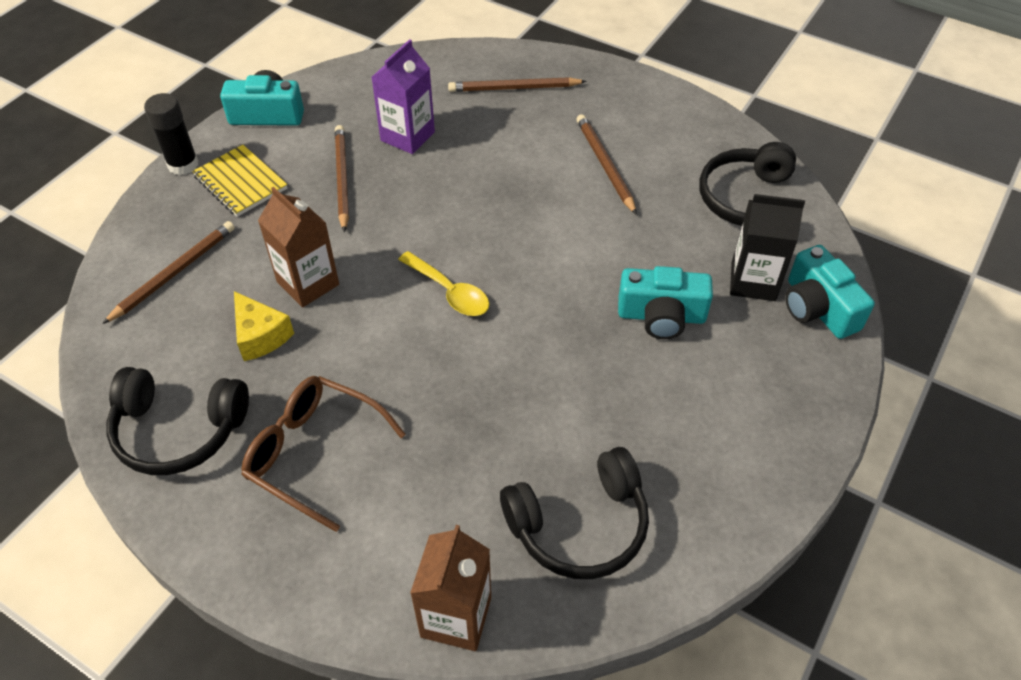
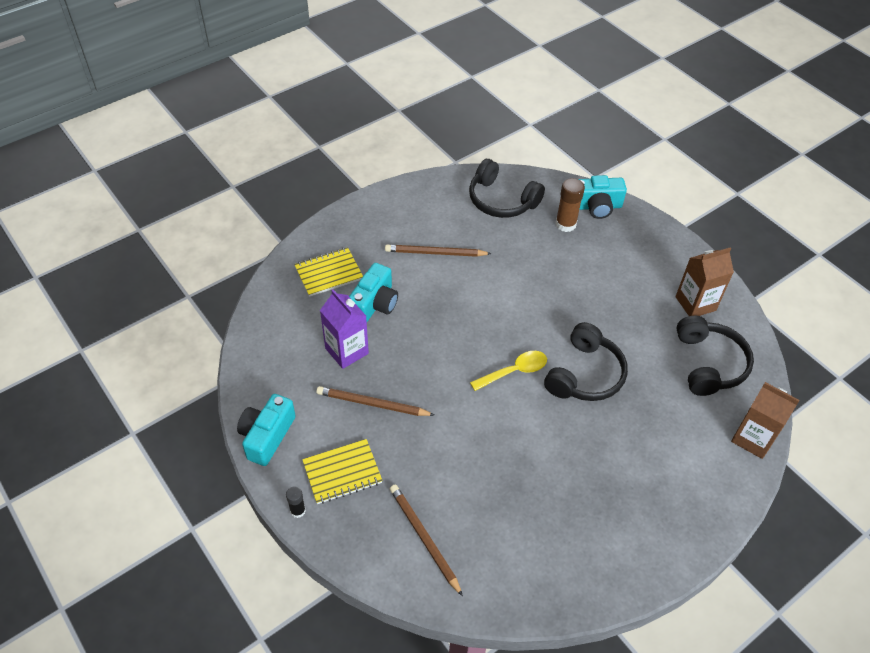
camera: 70 degrees left, 0 degrees up
black headphones [106,367,249,475] -> black headphones moved to [544,322,628,401]
black glue stick [144,93,199,175] -> black glue stick [286,486,306,518], size x0.57
yellow cheese [234,291,294,361] -> none
brown glasses [241,376,406,532] -> none
brown carton [258,187,339,308] -> brown carton moved to [675,248,734,316]
brown pencil [448,77,587,92] -> yellow notebook [294,247,363,297]
turquoise camera [618,266,713,339] -> turquoise camera moved to [349,263,398,322]
black carton [730,194,805,301] -> brown glue stick [555,178,585,232]

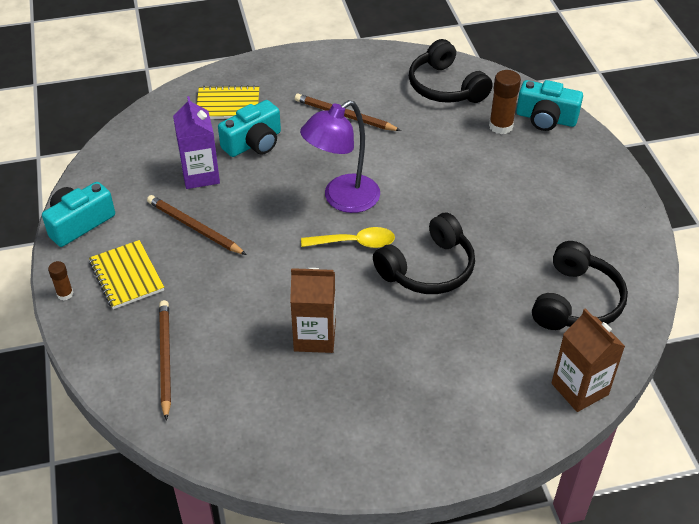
camera: 25 degrees right, 5 degrees down
black glue stick [286,486,306,518] -> brown glue stick [48,261,73,300]
yellow notebook [302,439,383,504] -> yellow notebook turned 60 degrees clockwise [89,240,164,309]
brown carton [675,248,734,316] -> brown carton moved to [290,268,336,353]
none -> purple lamp [300,100,380,213]

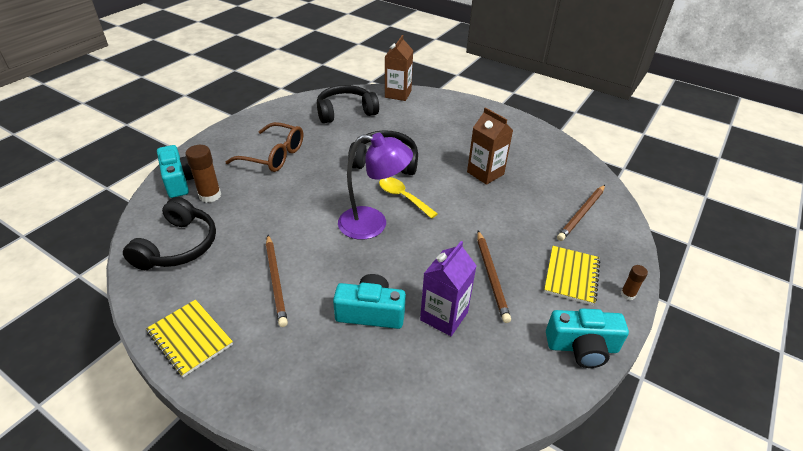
camera: 135 degrees left, 5 degrees down
yellow notebook [197,85,259,119] -> yellow notebook moved to [146,299,233,377]
none -> brown glasses [226,122,303,172]

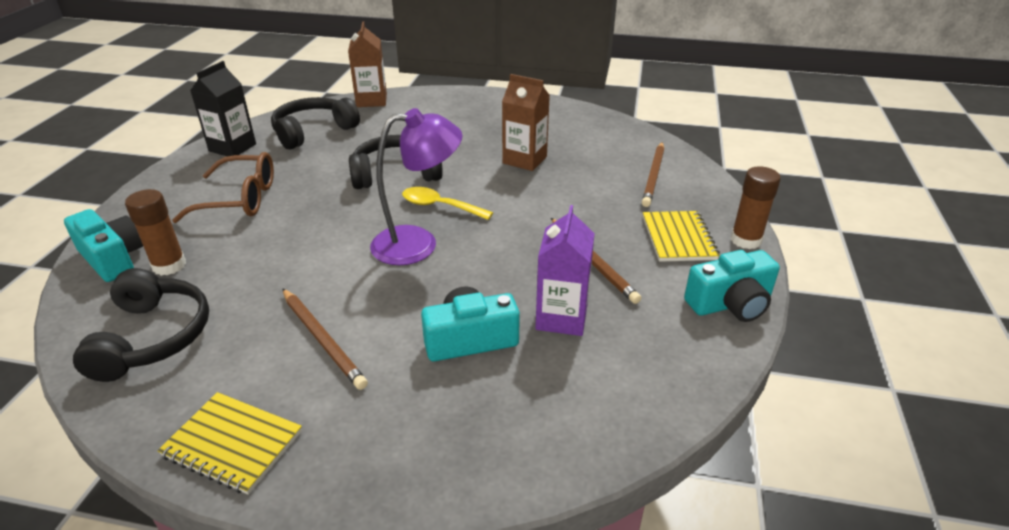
camera: 20 degrees left, 5 degrees down
brown glue stick [621,265,648,300] -> brown glue stick [731,166,781,249], size x1.76
none -> black carton [190,61,256,156]

